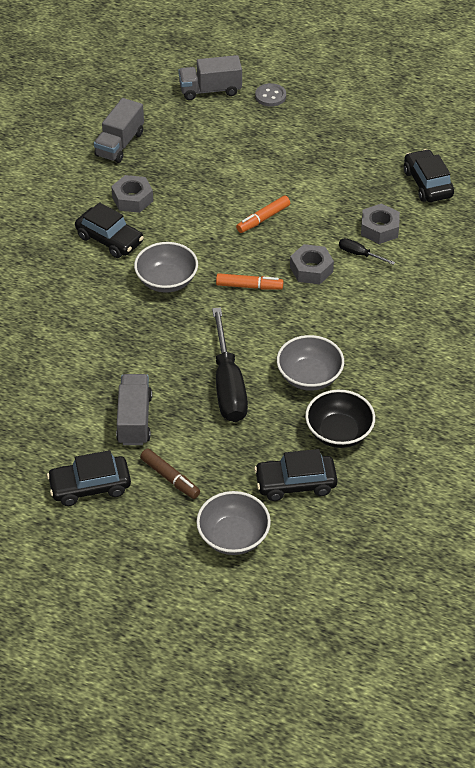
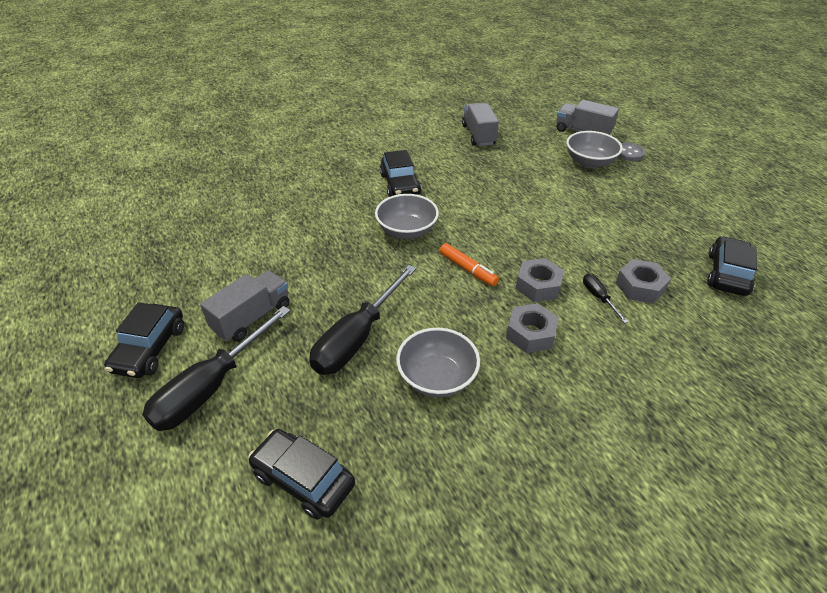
camera: 40 degrees right, 5 degrees down
black car [47,450,131,506] -> black car turned 105 degrees counterclockwise [104,302,184,378]
grey truck [94,98,144,163] -> grey truck turned 105 degrees clockwise [462,103,499,146]
grey nut [111,175,153,213] -> grey nut moved to [506,303,559,353]
brown marker [140,448,200,499] -> black screwdriver [142,306,291,431]
grey bowl [196,491,271,555] -> grey bowl moved to [566,131,623,168]
orange marker [236,196,290,233] -> none
black bowl [305,390,375,448] -> none

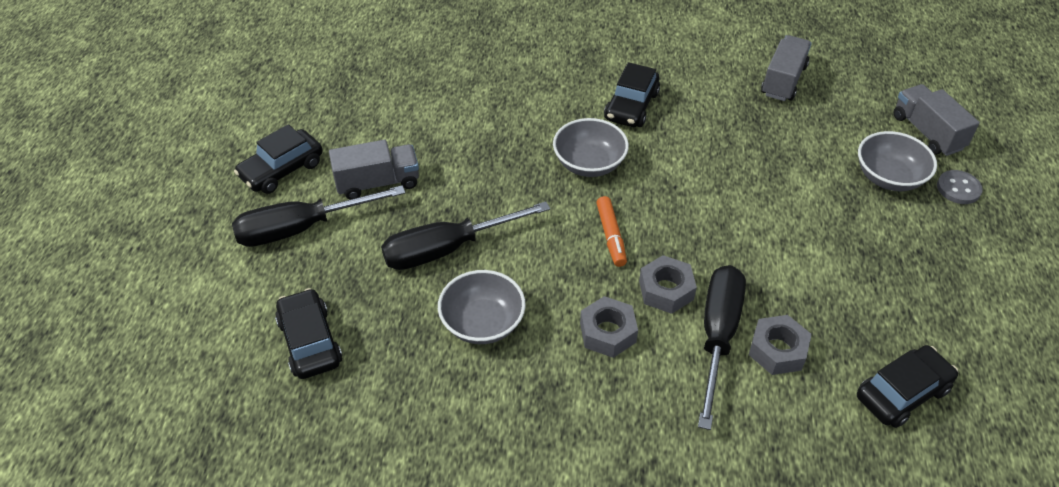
camera: 35 degrees right, 5 degrees up
black screwdriver [583,274,628,323] -> black screwdriver [698,265,746,430], size x2.23

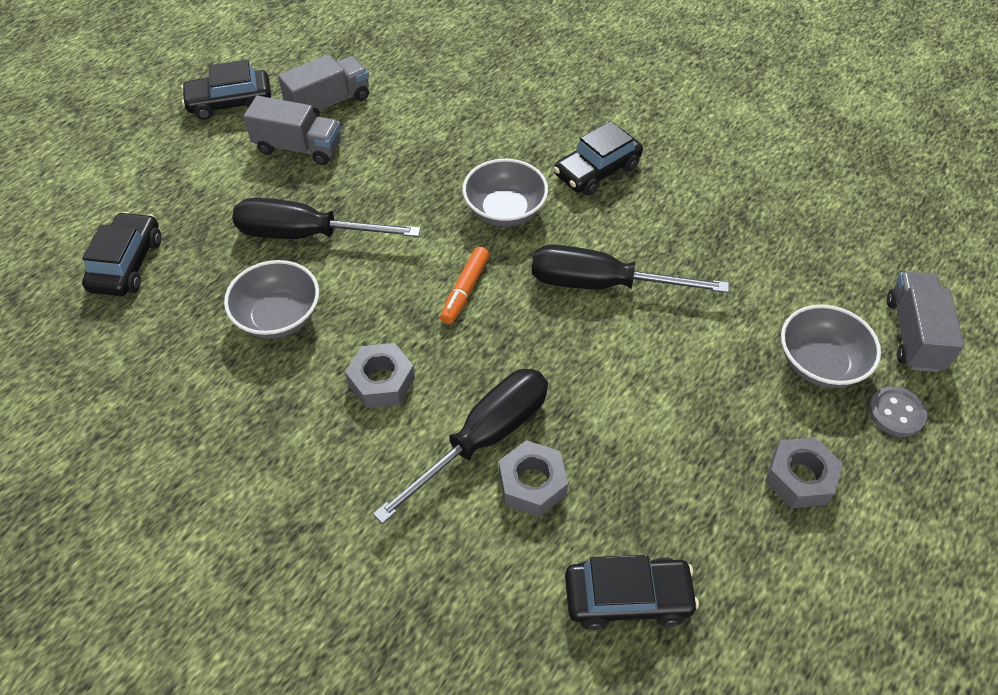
camera: 30 degrees right, 5 degrees up
black screwdriver [232,185,405,247] -> black screwdriver moved to [532,244,729,293]
grey nut [639,255,697,314] -> grey nut moved to [765,437,843,508]
grey truck [761,35,812,101] -> grey truck moved to [278,54,369,119]

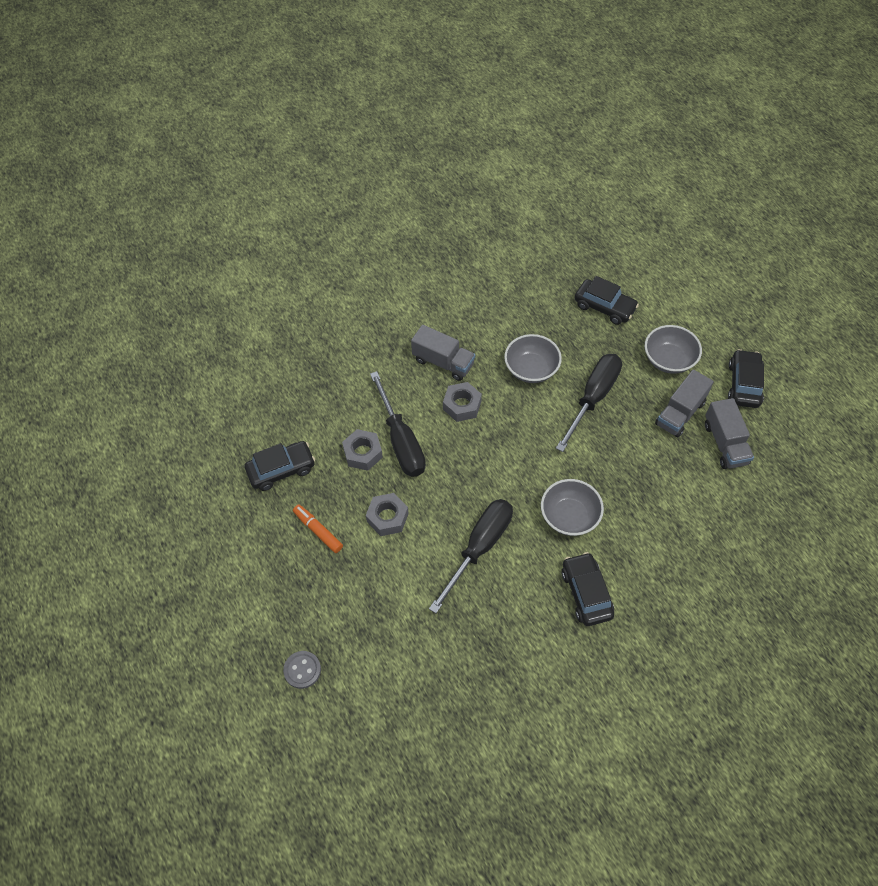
camera: 115 degrees right, 5 degrees up
orange marker [440,247,489,324] -> orange marker moved to [293,505,343,553]
black car [565,555,699,630] -> black car turned 135 degrees counterclockwise [245,441,315,491]
grey nut [765,437,843,508] -> grey nut moved to [366,493,409,536]
grey bowl [781,305,881,388] -> grey bowl moved to [645,325,702,374]
grey truck [887,272,964,372] -> grey truck moved to [411,325,475,381]

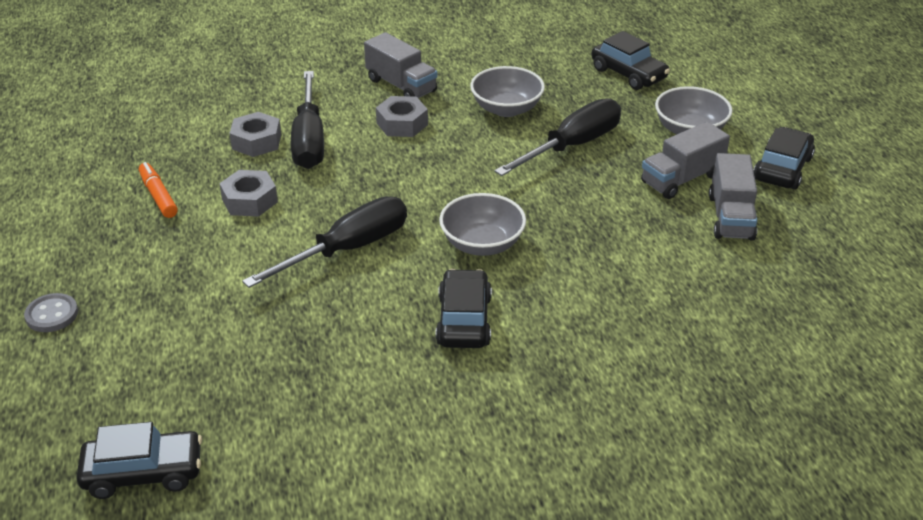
camera: 15 degrees right, 20 degrees down
black car [245,441,315,491] -> black car moved to [76,422,202,499]

